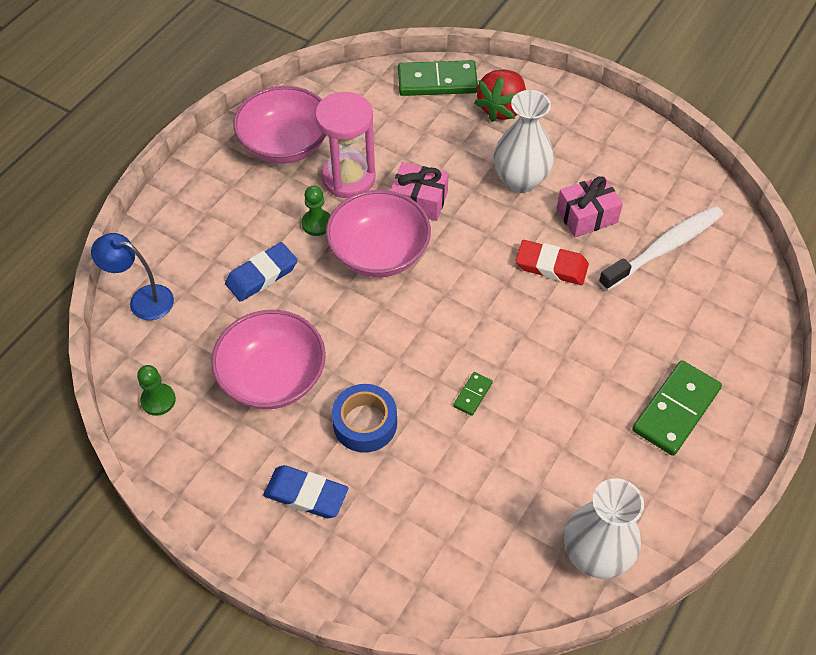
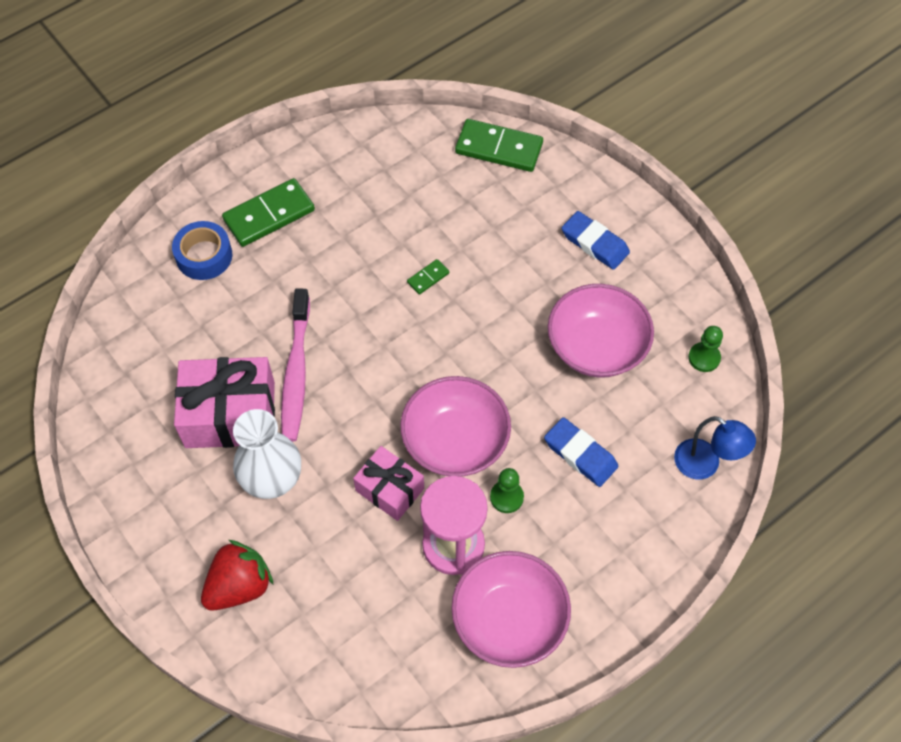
camera: 160 degrees left, 5 degrees up
blue eraser [225,242,298,302] -> blue eraser turned 60 degrees clockwise [544,417,618,487]
blue tape [332,384,397,453] -> blue tape moved to [172,221,232,280]
green domino [398,60,478,96] -> green domino moved to [455,119,543,172]
red eraser [516,240,589,285] -> pink toothbrush [281,289,310,442]
pink gift [557,175,623,237] -> pink gift [174,357,275,448], size x1.66
white vase [564,478,644,579] -> none
white toothbrush [598,206,723,291] -> none

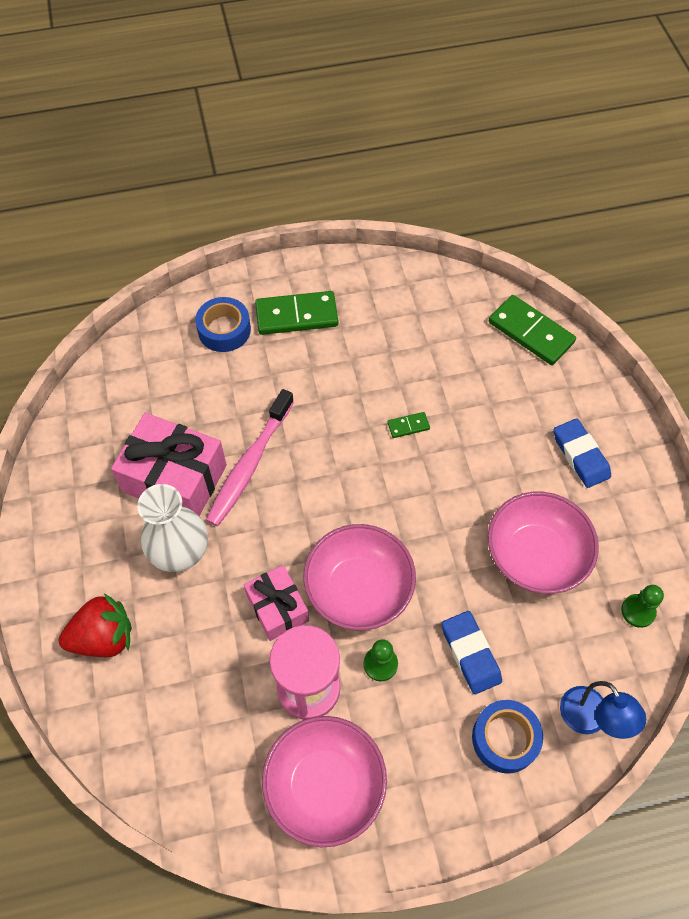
camera: 25 degrees right, 0 degrees up
none -> blue tape [472,700,543,773]

